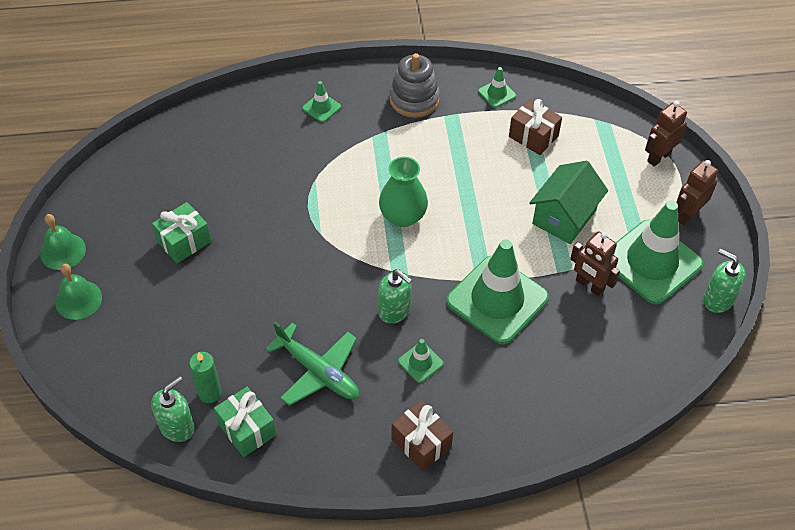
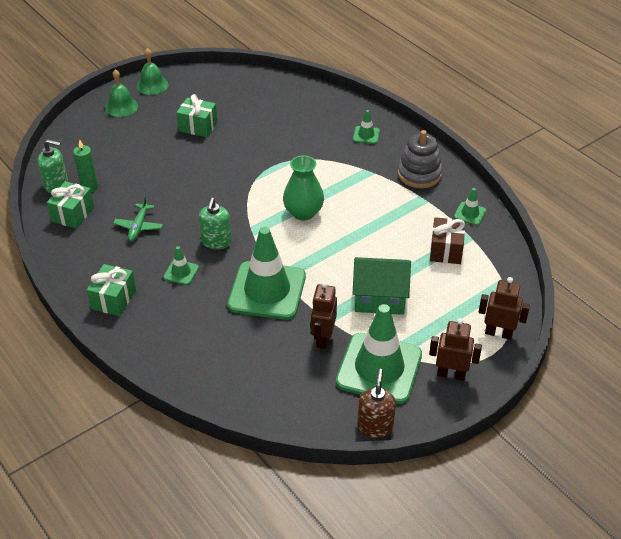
camera: 60 degrees right, 10 degrees down
green plane [265,322,359,406] -> green plane [113,196,163,241], size x0.64
brown gift [391,400,453,471] -> green gift [87,264,136,316]
green soap dispenser [703,249,746,313] -> brown soap dispenser [357,369,396,438]

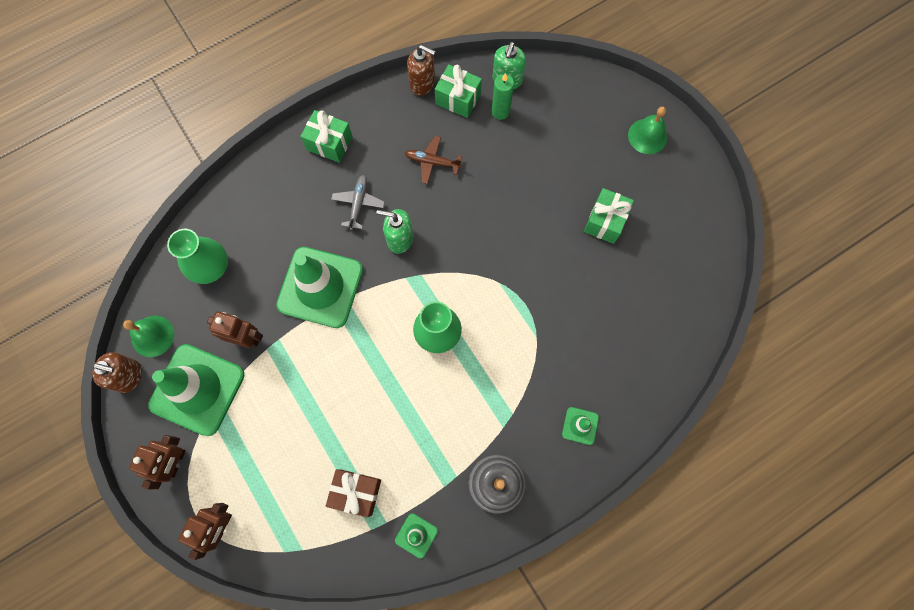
camera: 95 degrees right, 30 degrees up
green plane [113,196,163,241] -> brown plane [405,136,462,184]
green bell [137,48,169,95] -> green bell moved to [123,316,174,357]
green traffic cone [163,246,199,285] -> grey plane [331,175,385,230]
green house [352,257,411,315] -> none
none -> green vase [167,229,228,284]
none -> brown soap dispenser [407,45,436,96]

